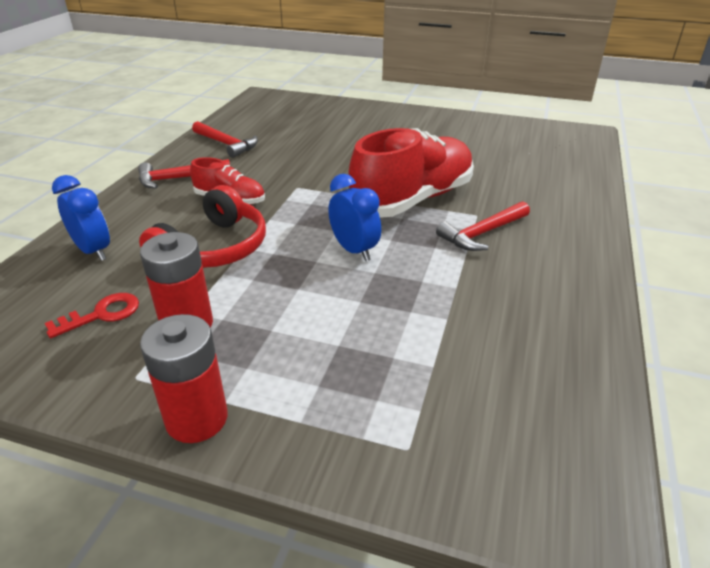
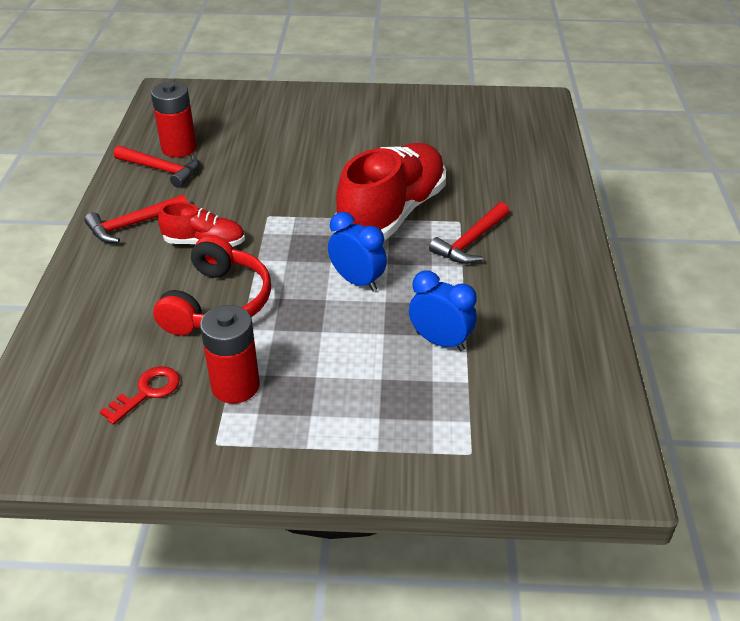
camera: 15 degrees left, 5 degrees up
blue clock [52,175,110,261] -> blue clock moved to [409,271,477,351]
red battery [140,314,228,443] -> red battery moved to [151,82,197,157]

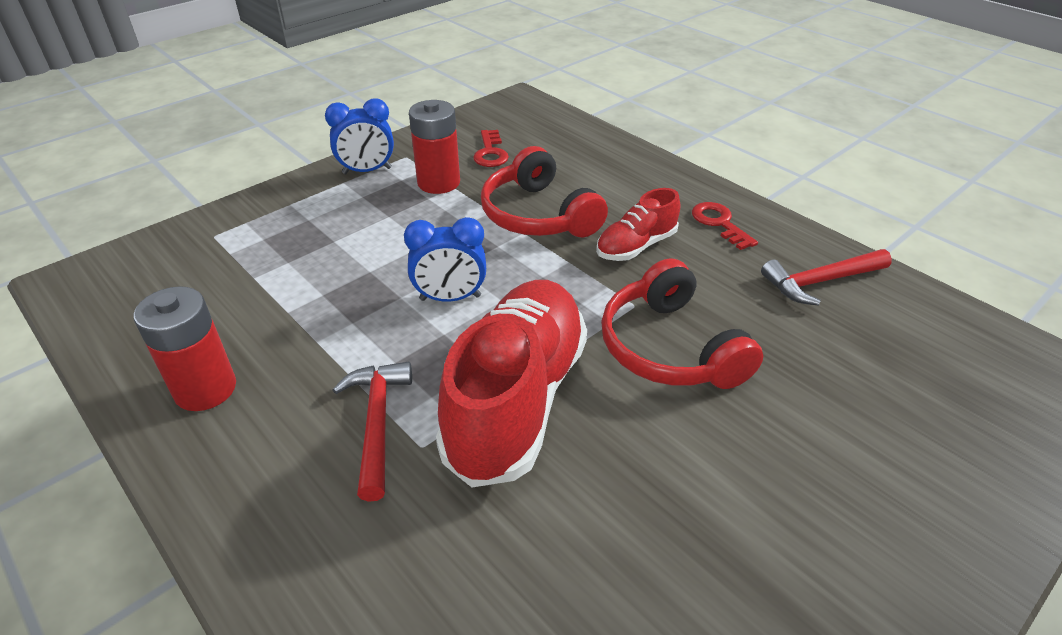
camera: 135 degrees right, 0 degrees up
red hammer [84,194,188,243] -> red key [692,202,758,250]
red battery [151,82,197,157] -> red battery moved to [133,286,236,411]
red shoe [335,143,446,241] -> red shoe turned 150 degrees counterclockwise [436,280,587,487]
blue clock [409,271,477,351] -> blue clock moved to [325,99,394,174]
none -> red headphones [601,258,763,389]

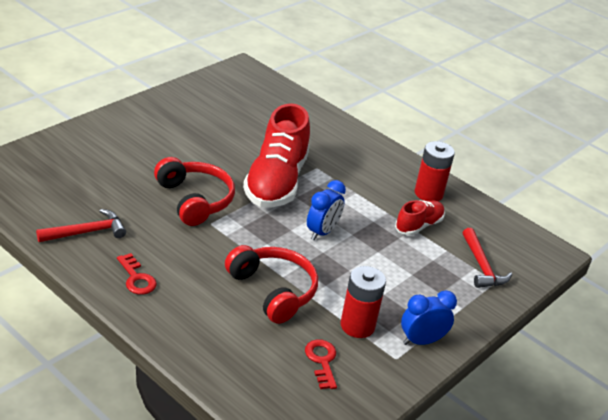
camera: 170 degrees right, 5 degrees down
red hammer [333,361,412,502] -> red hammer moved to [463,228,512,288]
blue clock [404,217,486,302] -> blue clock turned 135 degrees clockwise [307,180,346,240]
red shoe [596,188,680,261] -> red shoe moved to [395,200,445,236]

